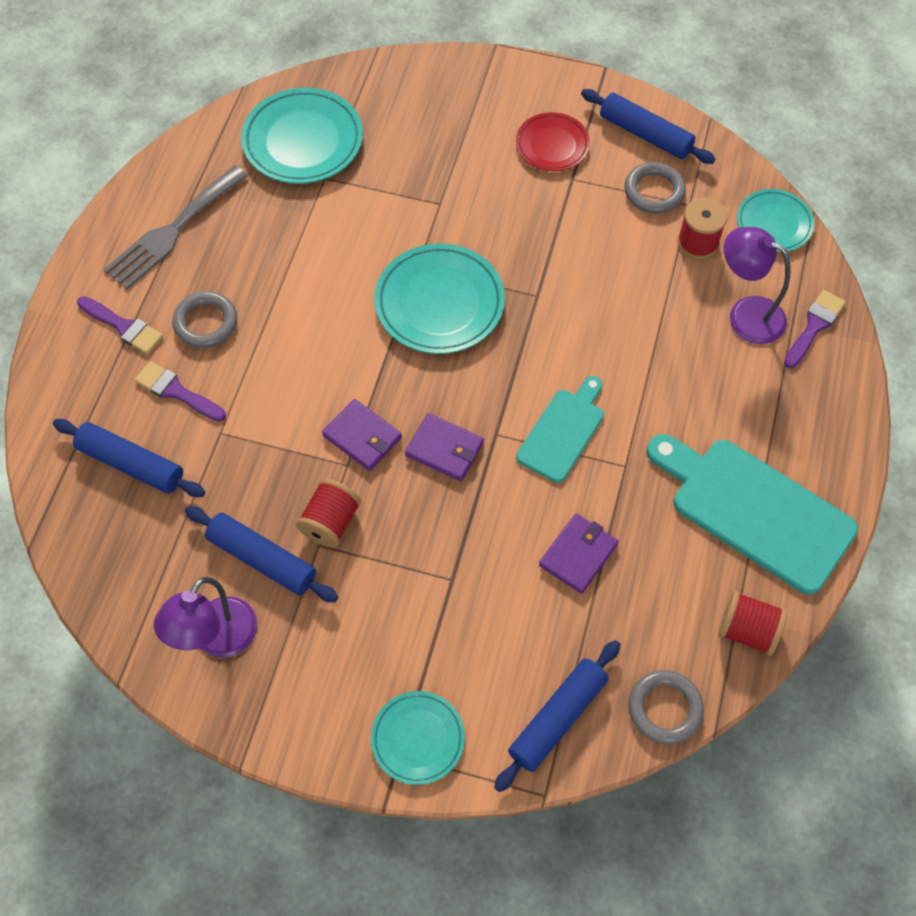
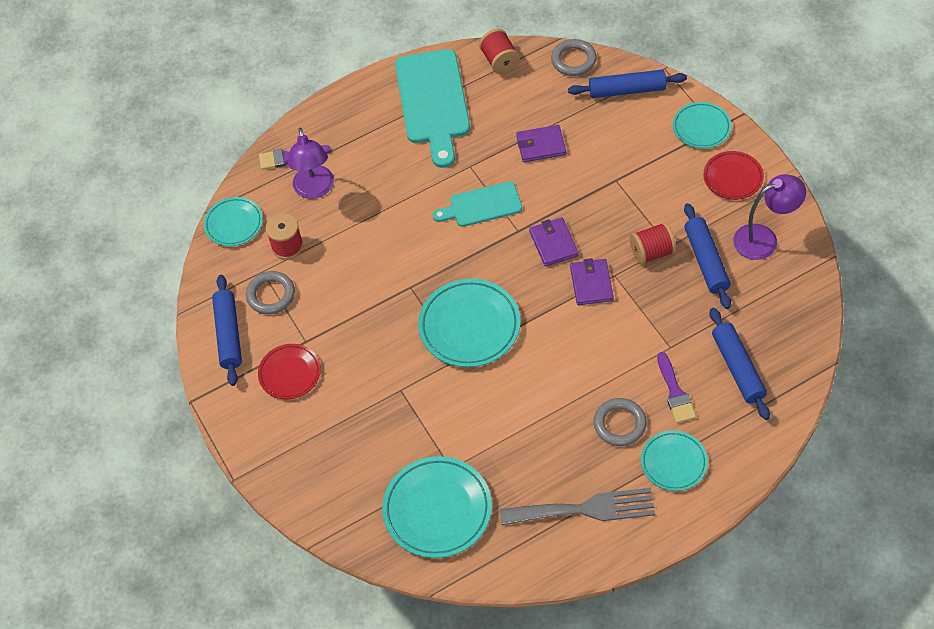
camera: 130 degrees left, 5 degrees down
purple brush [77,296,163,354] -> turquoise plate [641,430,708,491]
none -> red plate [703,151,764,200]

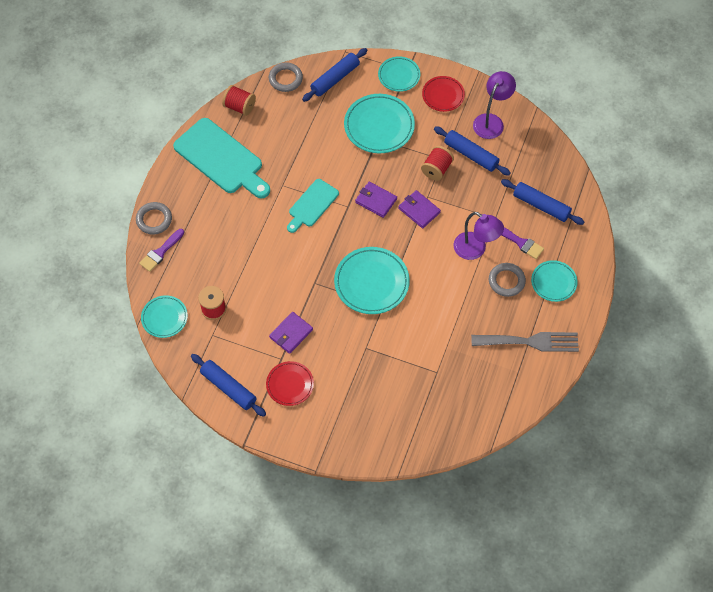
camera: 45 degrees left, 5 degrees up
grey ring [246,271,295,314] -> grey ring moved to [136,202,172,234]
purple lamp [288,128,334,199] -> purple lamp moved to [454,212,504,260]
turquoise plate [382,456,492,558] -> turquoise plate moved to [344,94,415,153]
grey fork [500,488,655,525] -> grey fork turned 45 degrees clockwise [471,332,579,352]
purple wallet [516,125,566,162] -> purple wallet moved to [269,312,313,354]

